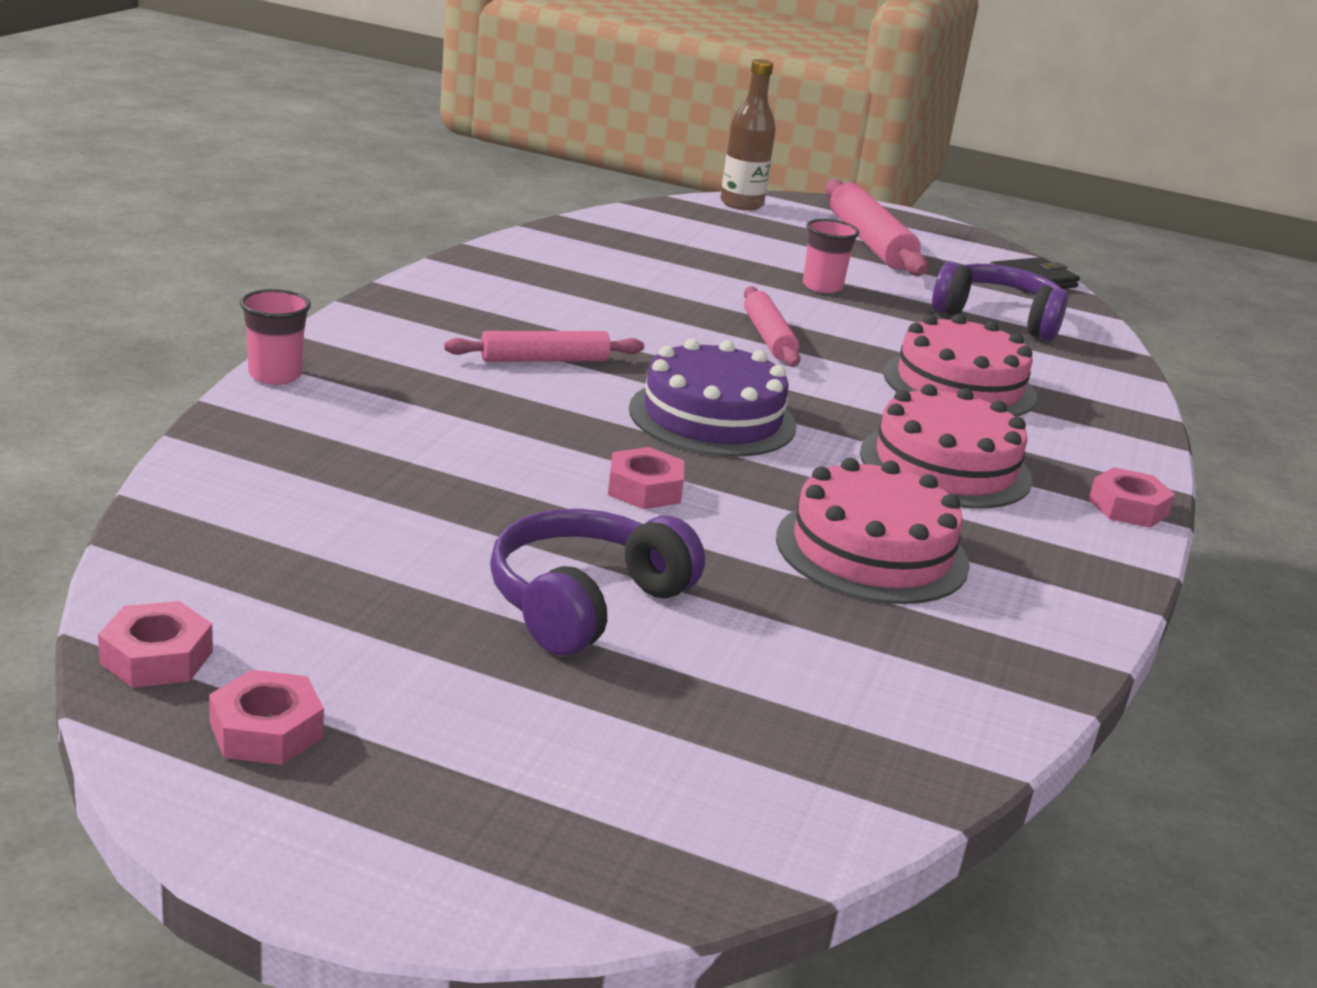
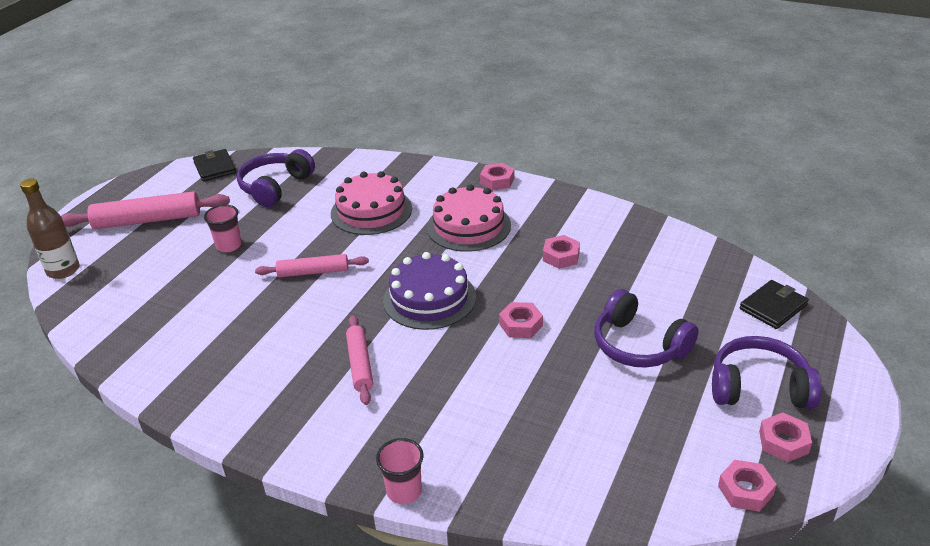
camera: 80 degrees left, 10 degrees up
pink cake [776,458,970,604] -> pink nut [543,235,580,269]
none -> purple headphones [712,336,822,409]
none -> black wallet [740,280,809,329]

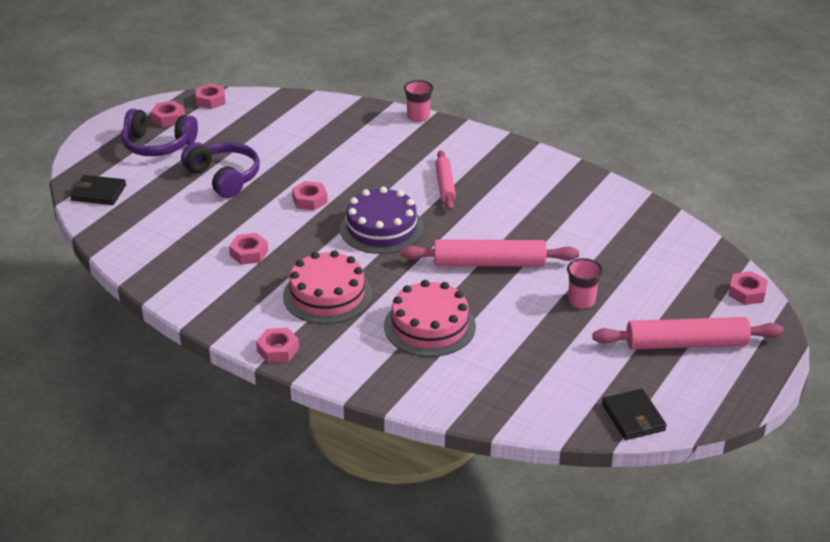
camera: 175 degrees left, 0 degrees up
brown bottle [20,178,80,279] -> pink nut [728,271,768,305]
purple headphones [237,149,315,207] -> none
pink rolling pin [255,254,369,277] -> pink rolling pin [401,239,579,267], size x1.62
black wallet [740,280,809,329] -> black wallet turned 45 degrees clockwise [70,175,126,205]

